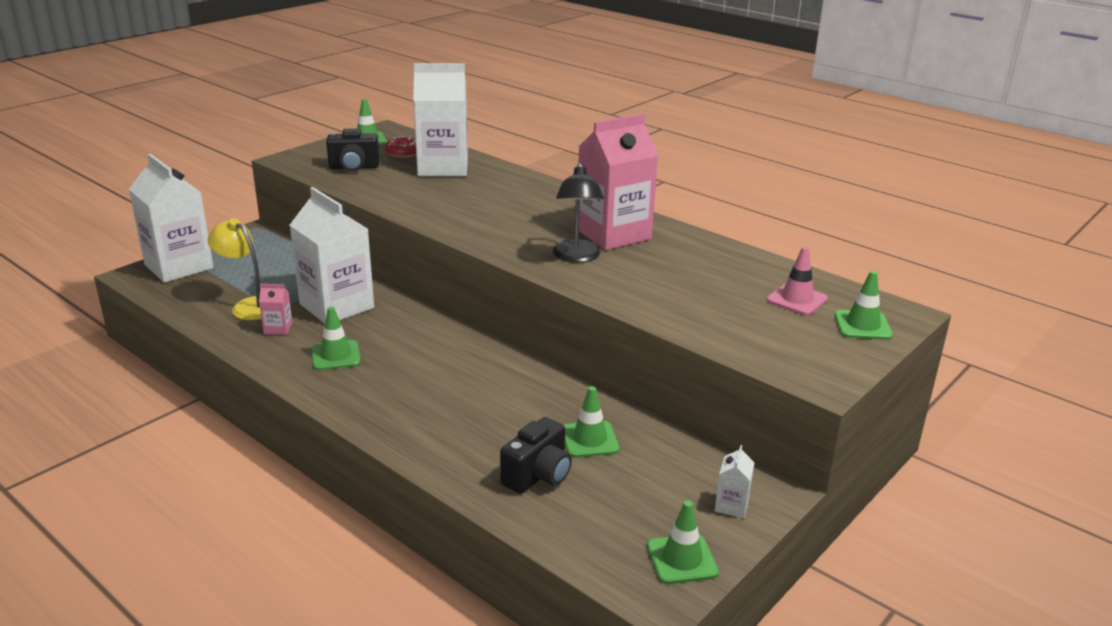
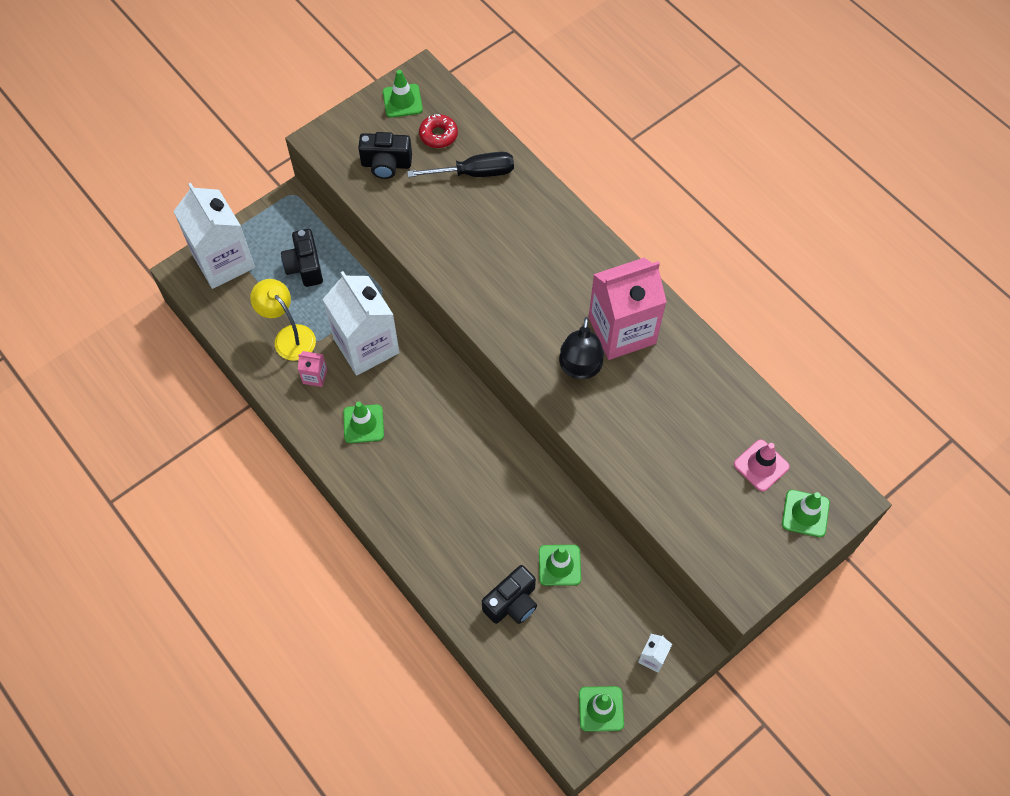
camera: 10 degrees right, 35 degrees up
white carton [413,63,468,176] -> black screwdriver [407,152,514,177]
none -> black camera [281,229,323,287]

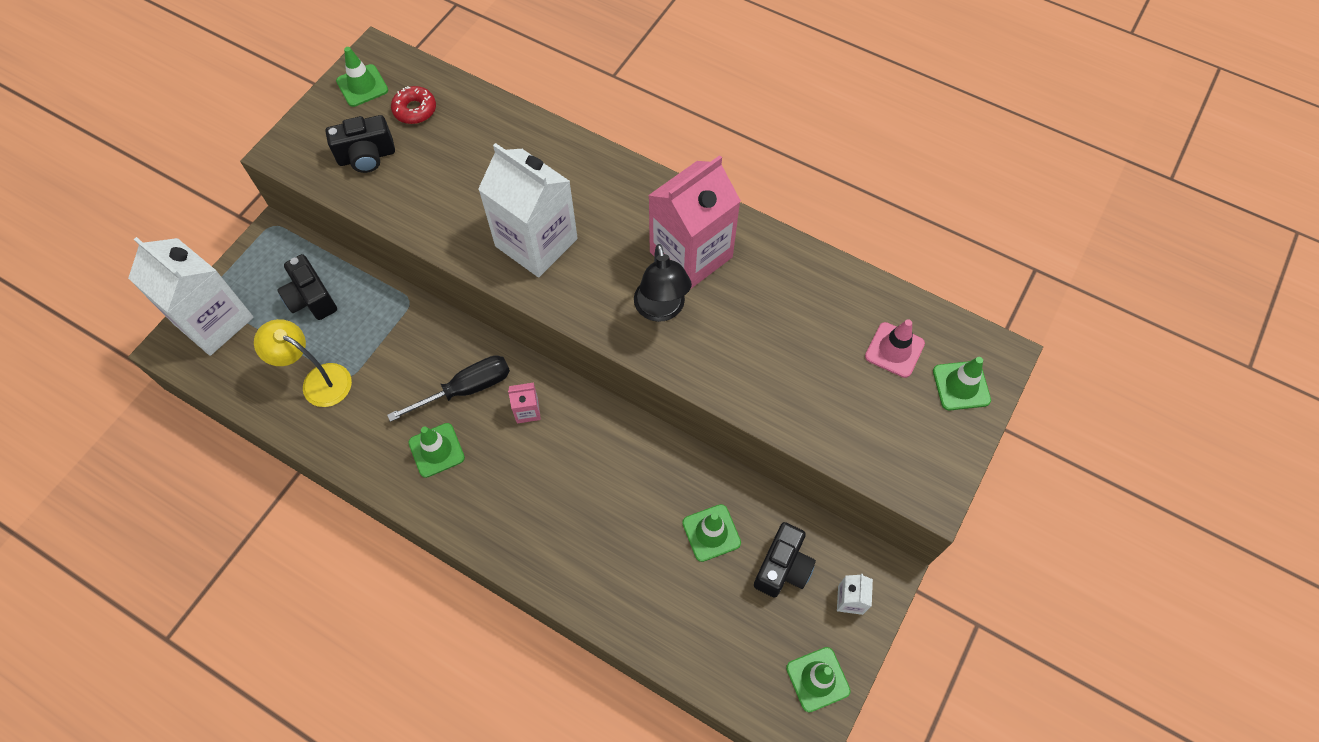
camera: 20 degrees left, 0 degrees up
pink carton [298,351,327,387] -> pink carton moved to [508,383,541,424]
white carton [323,271,400,376] -> white carton moved to [478,143,578,277]
black screwdriver [407,152,514,177] -> black screwdriver moved to [387,355,510,422]
black camera [482,565,537,624] -> black camera moved to [754,522,816,598]

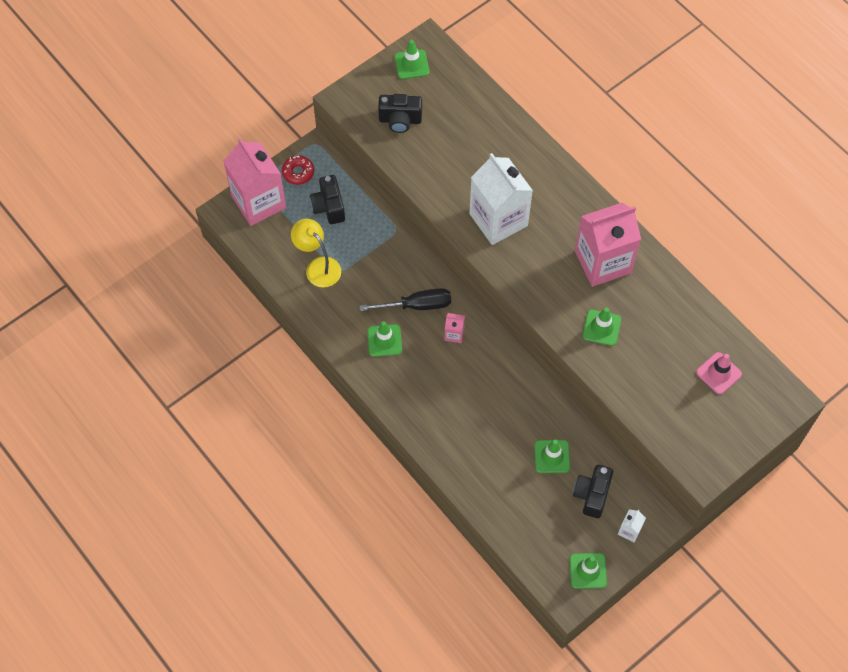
camera: 20 degrees right, 0 degrees up
white carton [128,237,254,356] -> pink carton [223,138,286,226]
red donut [391,86,436,124] -> red donut moved to [282,155,314,185]
black lamp [634,244,692,322] -> none
black camera [754,522,816,598] -> black camera turned 150 degrees clockwise [573,465,613,518]
green traffic cone [933,357,991,410] -> green traffic cone moved to [583,307,621,346]

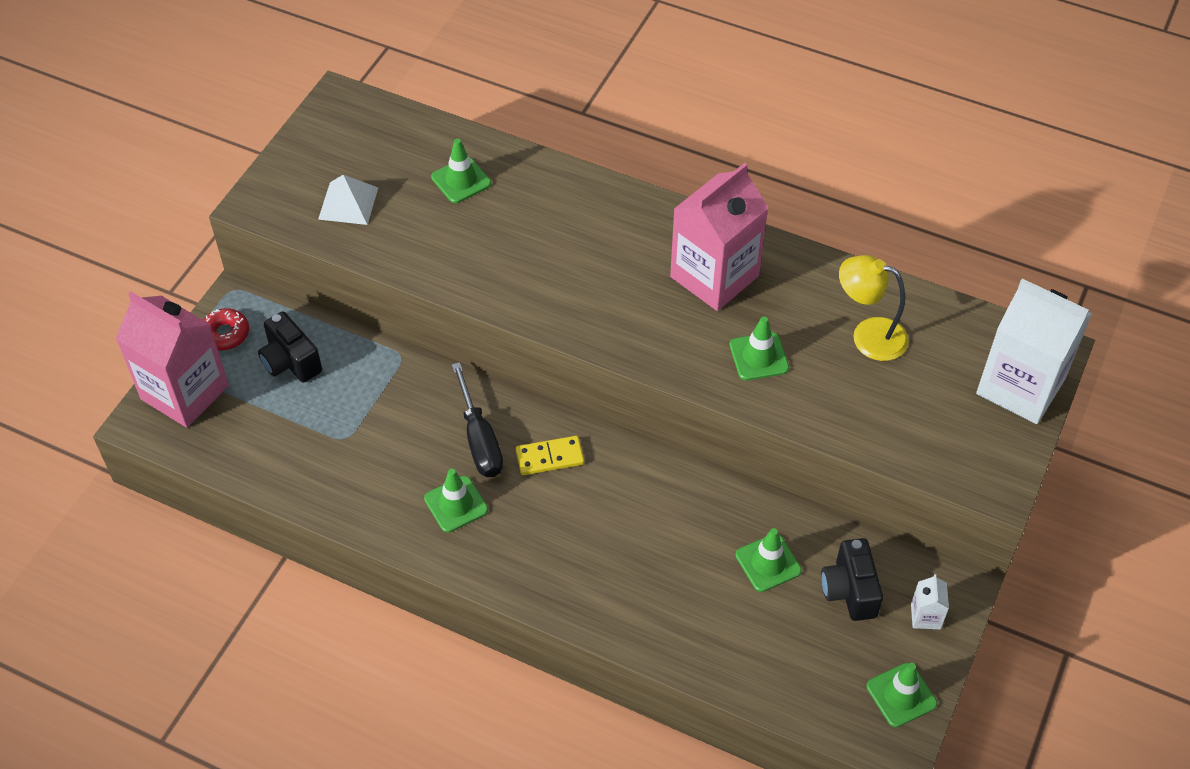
camera: 25 degrees left, 10 degrees down
yellow lamp [291,219,341,287] -> yellow lamp moved to [839,255,909,361]
black screwdriver [359,288,451,311] -> black screwdriver turned 105 degrees clockwise [452,362,503,477]
black camera [378,94,422,133] -> white pyramid [318,175,378,225]
green traffic cone [395,40,429,79] -> green traffic cone moved to [431,139,491,203]
pink carton [444,313,465,343] -> yellow domino [516,436,584,475]
white carton [469,153,533,245] -> white carton moved to [976,279,1092,424]
pink traffic cone [696,352,742,394] -> none

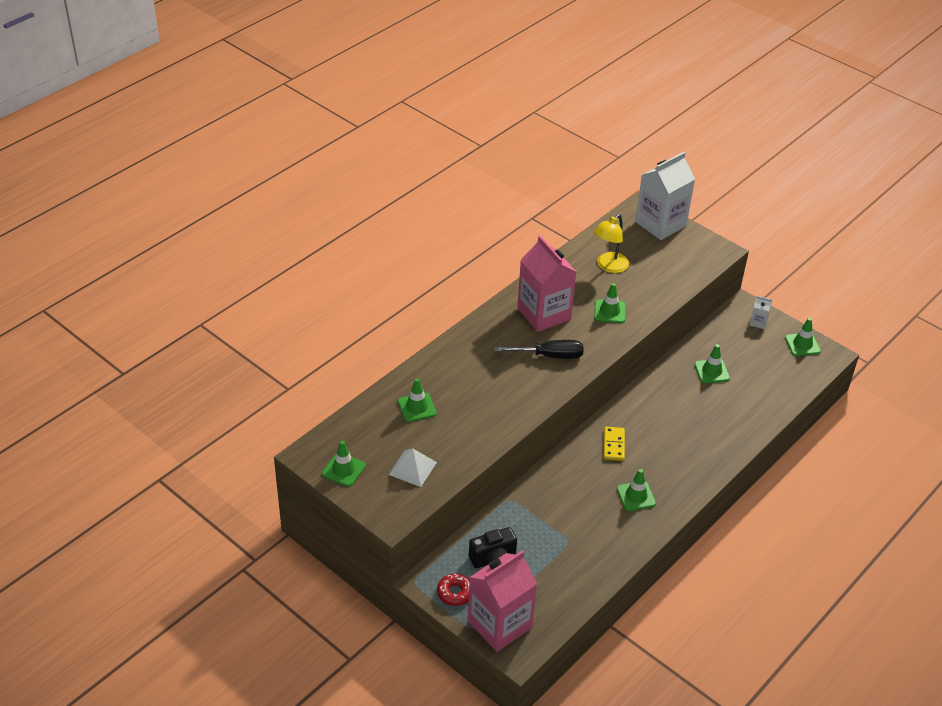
camera: 75 degrees left, 10 degrees down
black screwdriver [452,362,503,477] -> black screwdriver moved to [494,340,584,359]
black camera [821,538,883,621] -> none
none -> green traffic cone [322,441,366,487]

